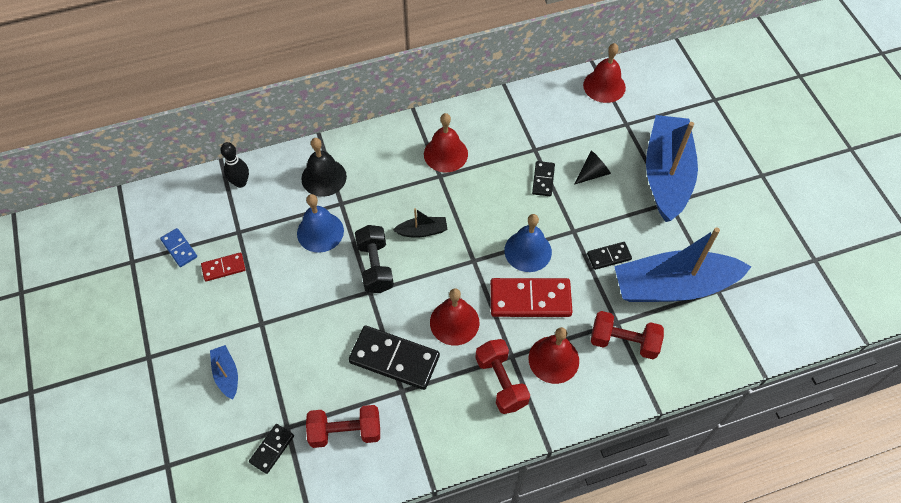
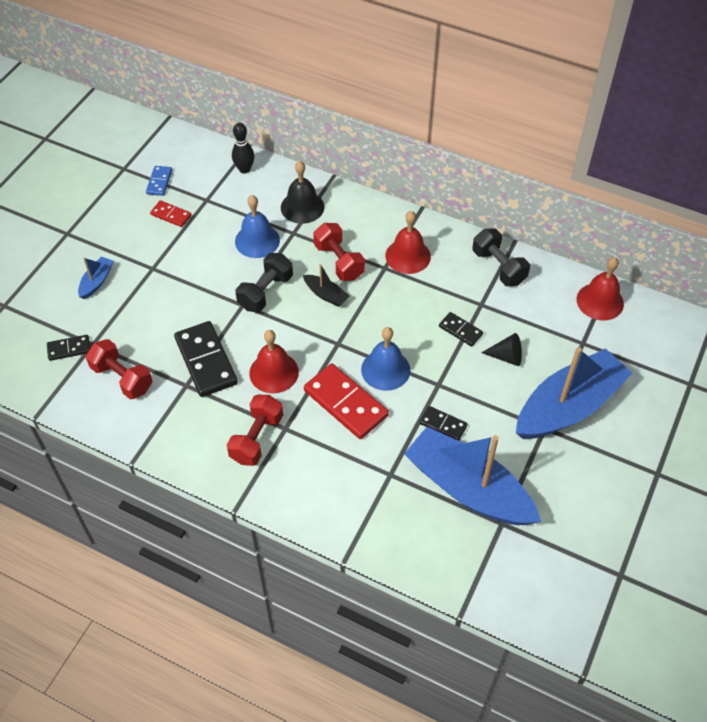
camera: 45 degrees right, 5 degrees down
red bell [529,327,579,384] -> none
black domino [532,161,555,196] -> black domino turned 75 degrees clockwise [439,312,483,347]
red dumbbell [591,311,664,359] -> red dumbbell moved to [313,223,365,281]
none -> black dumbbell [472,229,530,286]

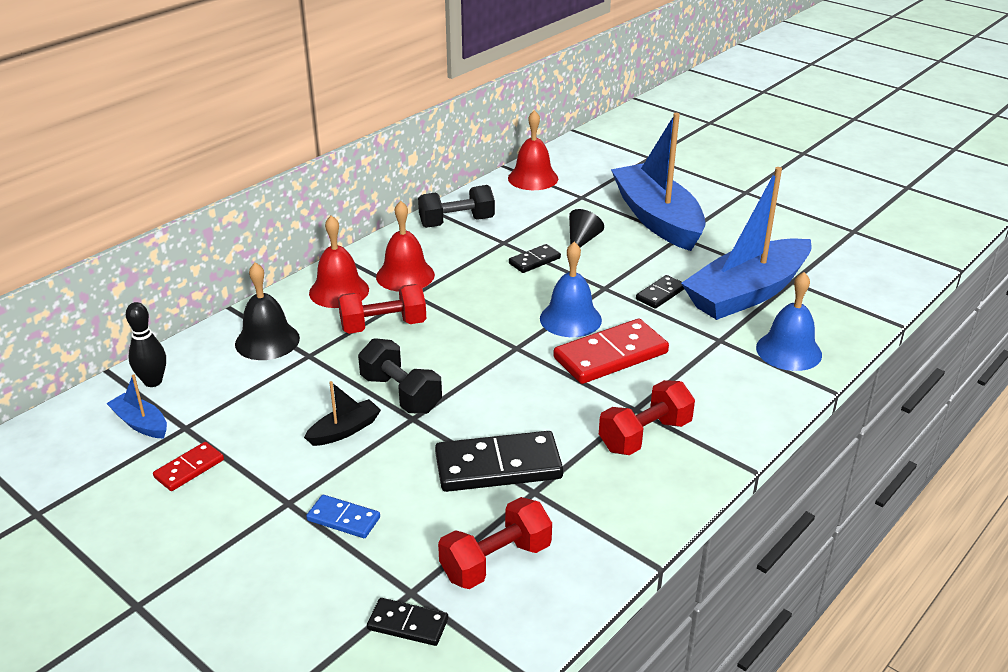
camera: 75 degrees left, 20 degrees down
black domino [47,335,90,361] -> black domino turned 75 degrees counterclockwise [367,598,448,646]
blue boat [78,257,113,299] -> blue boat moved to [106,374,167,438]
blue domino [146,166,172,196] -> blue domino moved to [306,495,380,538]
red dumbbell [227,395,283,466] -> red dumbbell turned 75 degrees counterclockwise [599,380,695,455]
blue bell [235,195,280,258] -> blue bell moved to [756,272,822,371]
red bell [249,330,299,393] -> red bell moved to [309,215,369,308]
black boat [303,264,350,307] -> black boat moved to [304,381,381,446]

